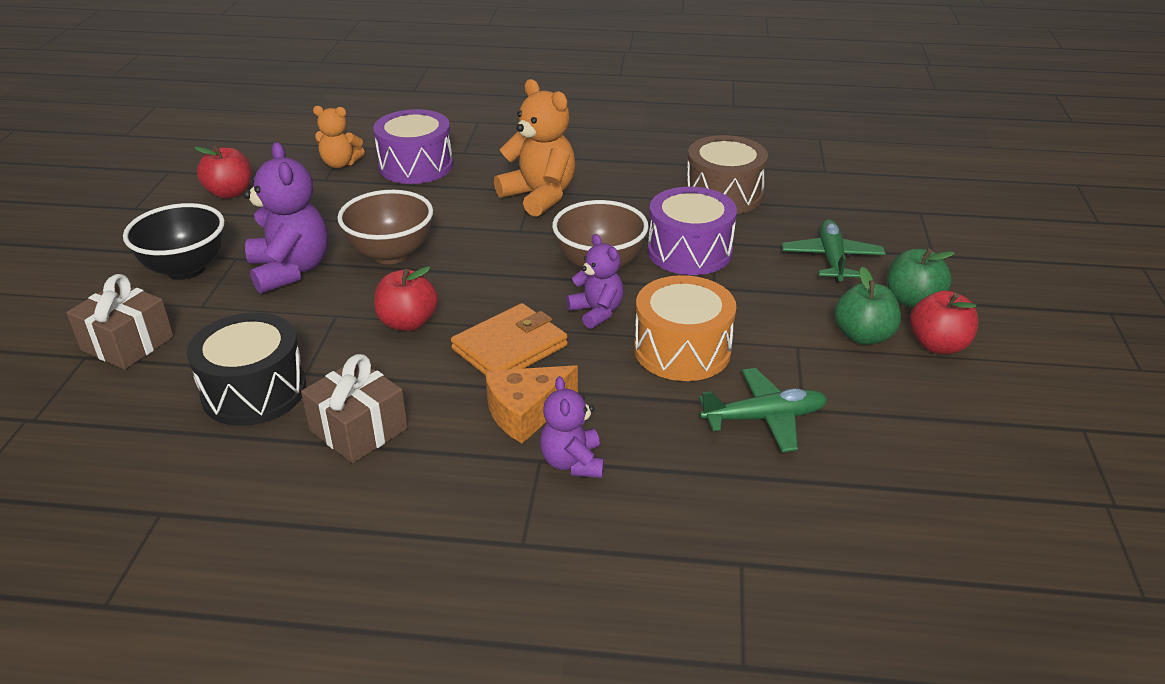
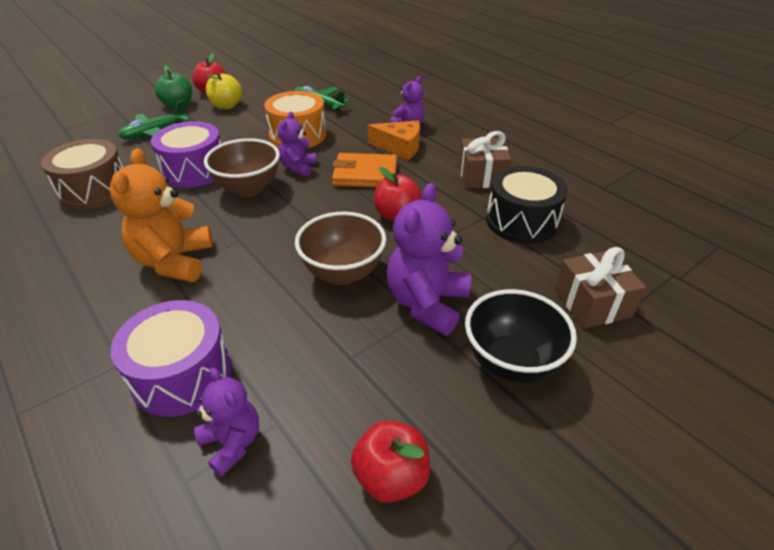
camera: 135 degrees left, 5 degrees up
orange teddy bear [313,106,365,168] -> purple teddy bear [194,367,259,477]
green apple [834,267,901,345] -> yellow apple [206,72,242,109]

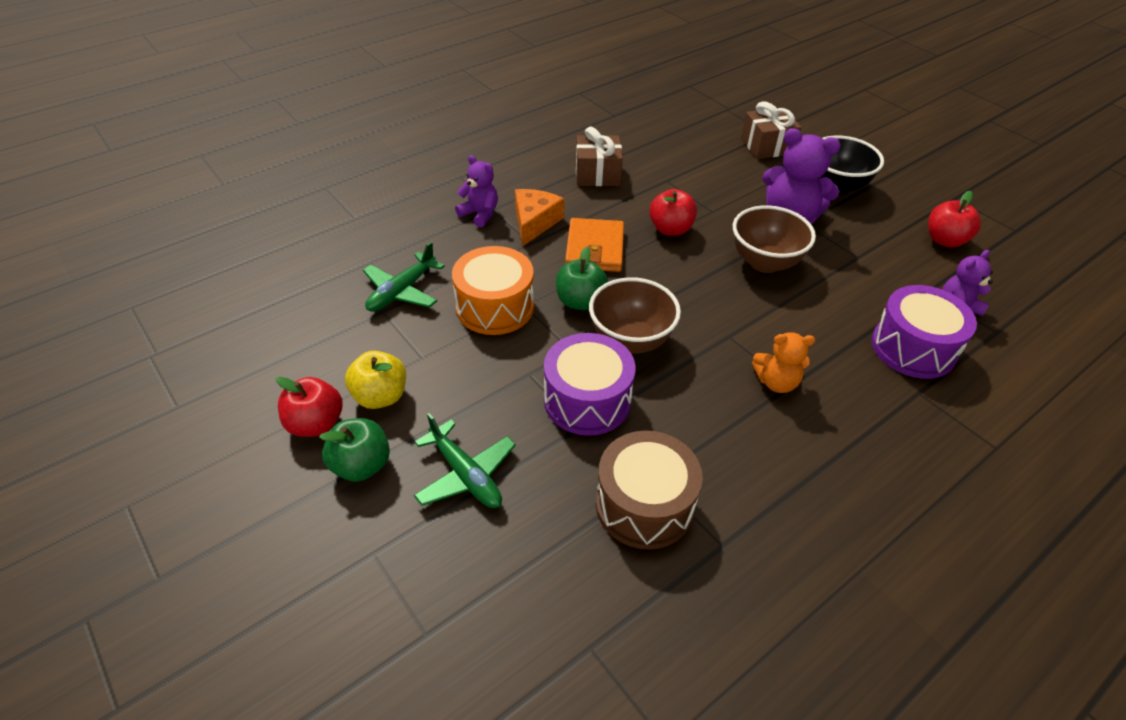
camera: 90 degrees left, 5 degrees up
orange teddy bear [110,148,213,282] -> orange teddy bear [752,332,815,393], size x0.60
purple teddy bear [277,112,317,176] -> green apple [556,246,608,310]
black drum [486,166,568,244] -> none

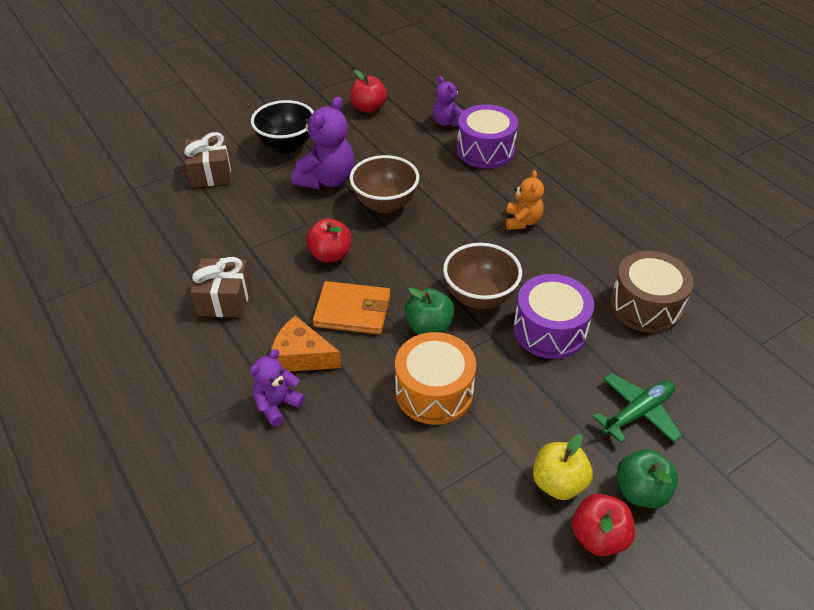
camera: 85 degrees left, 0 degrees up
green plane [363,242,445,312] -> none

